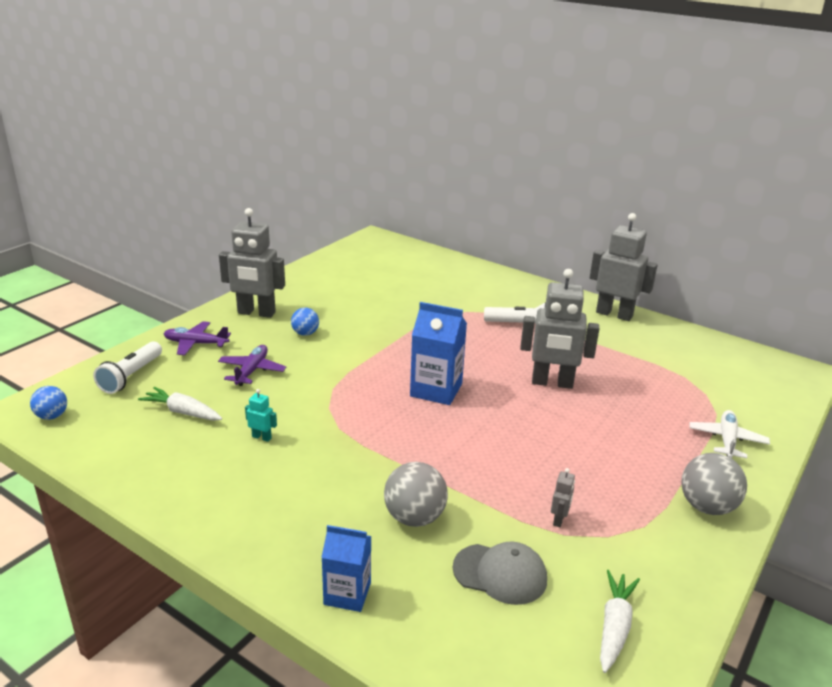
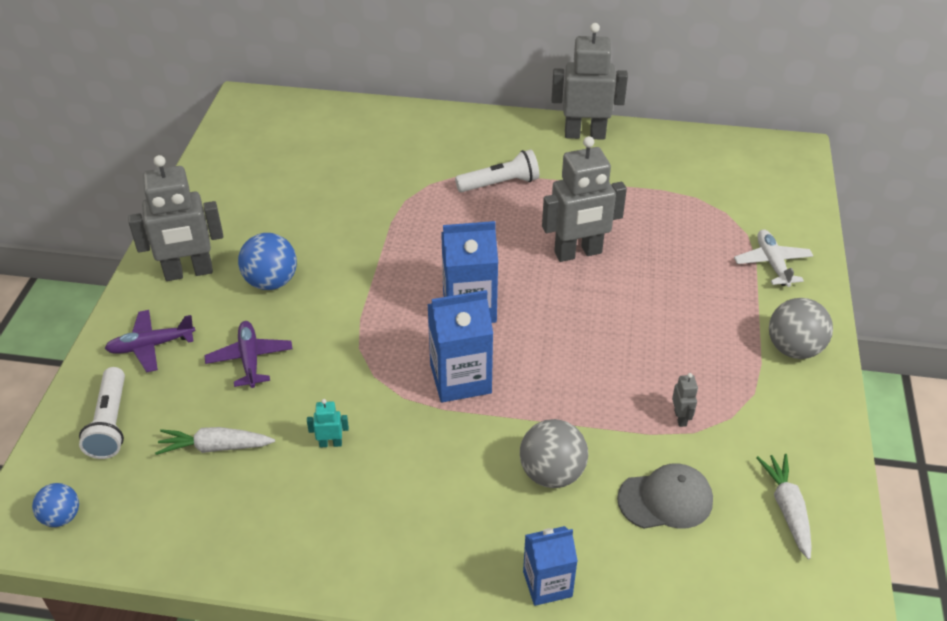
camera: 25 degrees left, 15 degrees up
blue ball [291,308,319,336] -> blue ball [238,233,297,290], size x1.61
none -> blue carton [427,290,493,403]

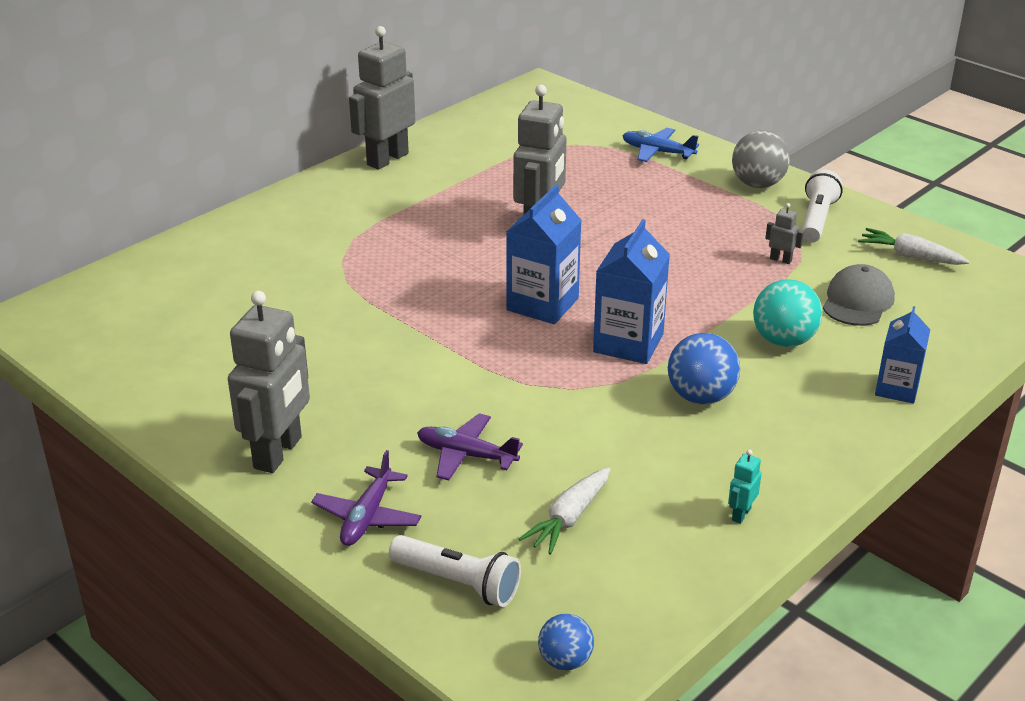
camera: 55 degrees left, 10 degrees down
blue ball [238,233,297,290] -> blue ball moved to [668,333,740,405]
turquoise robot [307,399,349,448] -> turquoise robot moved to [728,450,762,524]
white flashlight [455,149,539,192] -> white flashlight moved to [802,169,842,242]
grey ball [520,419,588,488] -> turquoise ball [753,279,822,347]
white plane [734,229,813,287] -> blue plane [623,128,699,162]

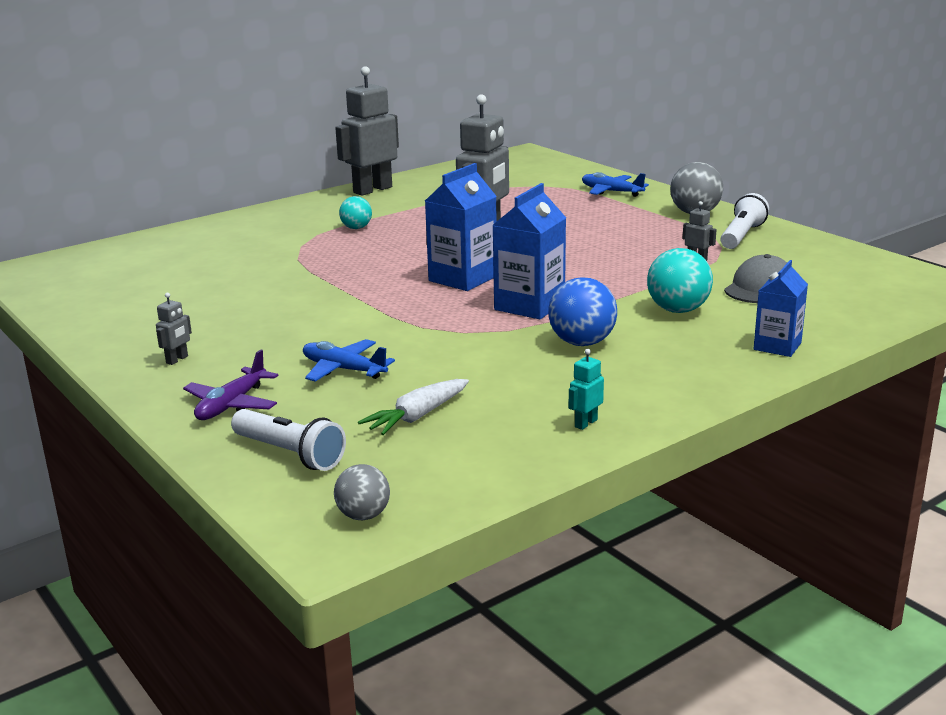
camera: 10 degrees right, 10 degrees down
grey robot [228,291,310,473] -> grey robot [156,293,192,365], size x0.41
purple plane [417,413,523,481] -> blue plane [303,339,395,382]
blue ball [538,613,594,670] -> grey ball [334,464,390,520]
white carrot [858,228,970,265] -> none
none -> turquoise ball [339,196,372,229]

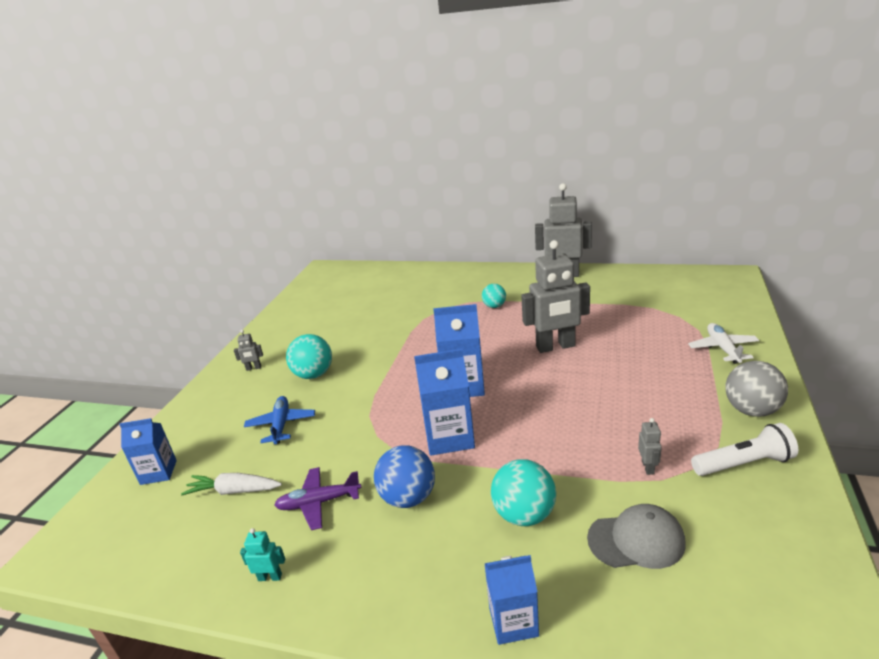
camera: 55 degrees right, 5 degrees up
purple plane [183,350,279,420] -> purple plane moved to [274,467,361,530]
white flashlight [231,409,346,471] -> blue carton [119,418,177,485]
grey ball [334,464,390,520] -> none
blue plane [582,172,649,197] -> white plane [688,323,759,364]
none -> turquoise ball [286,334,332,379]

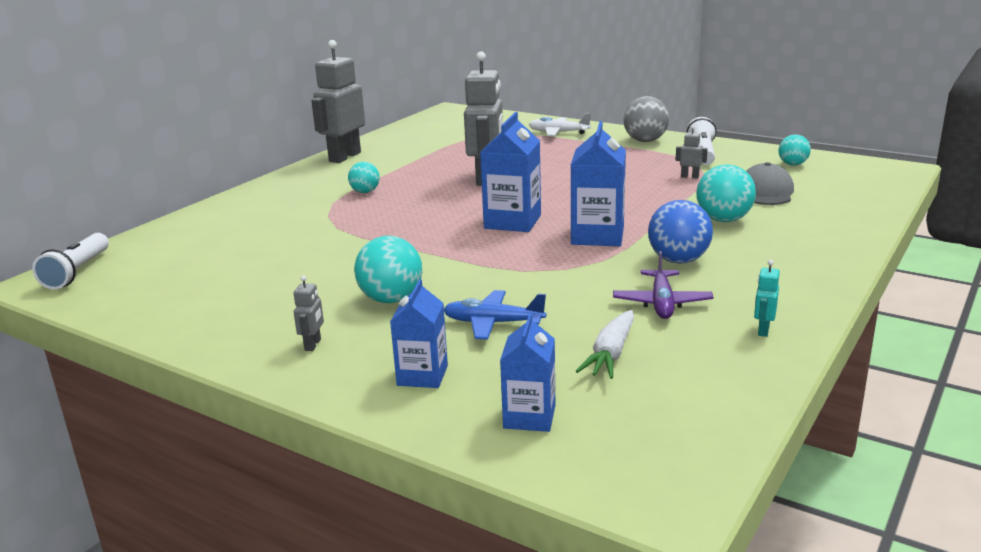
camera: 75 degrees left, 5 degrees down
blue carton [484,555,539,645] -> blue carton moved to [390,279,448,388]
none -> white flashlight [32,233,109,289]
none -> turquoise ball [779,134,811,165]

